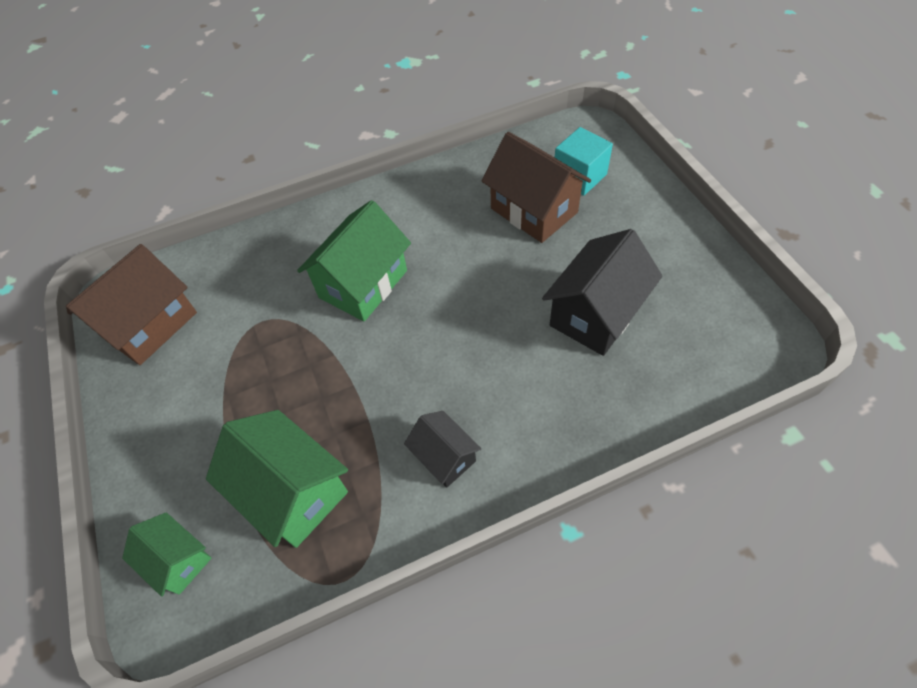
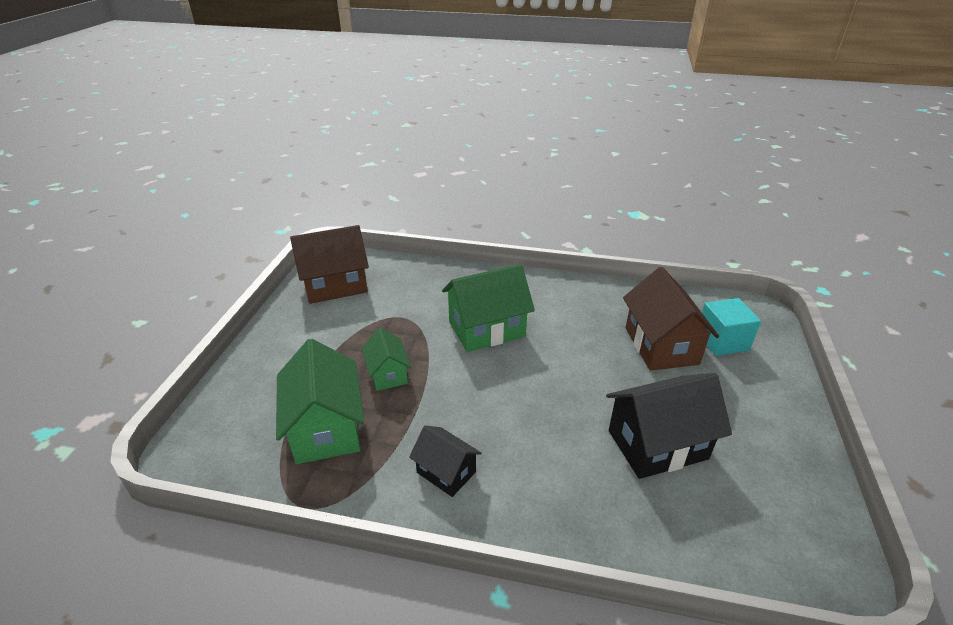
camera: 30 degrees right, 20 degrees down
green house [122,512,211,597] -> green house moved to [362,328,411,391]
black house [404,411,482,488] -> black house turned 45 degrees counterclockwise [409,425,481,497]

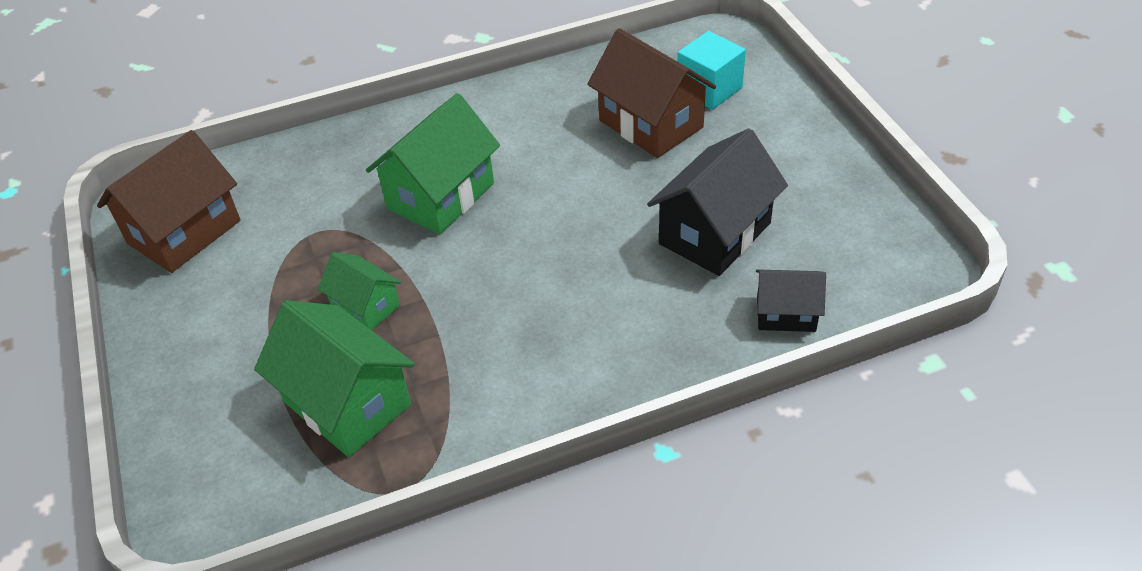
camera: 30 degrees left, 10 degrees up
black house [409,425,481,497] -> black house moved to [756,269,826,332]

